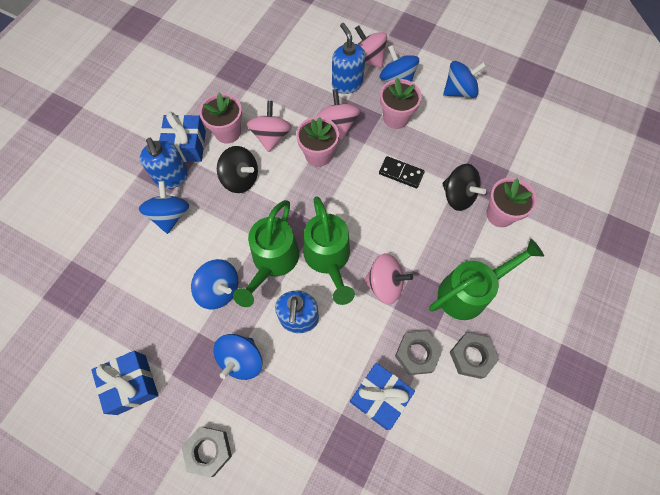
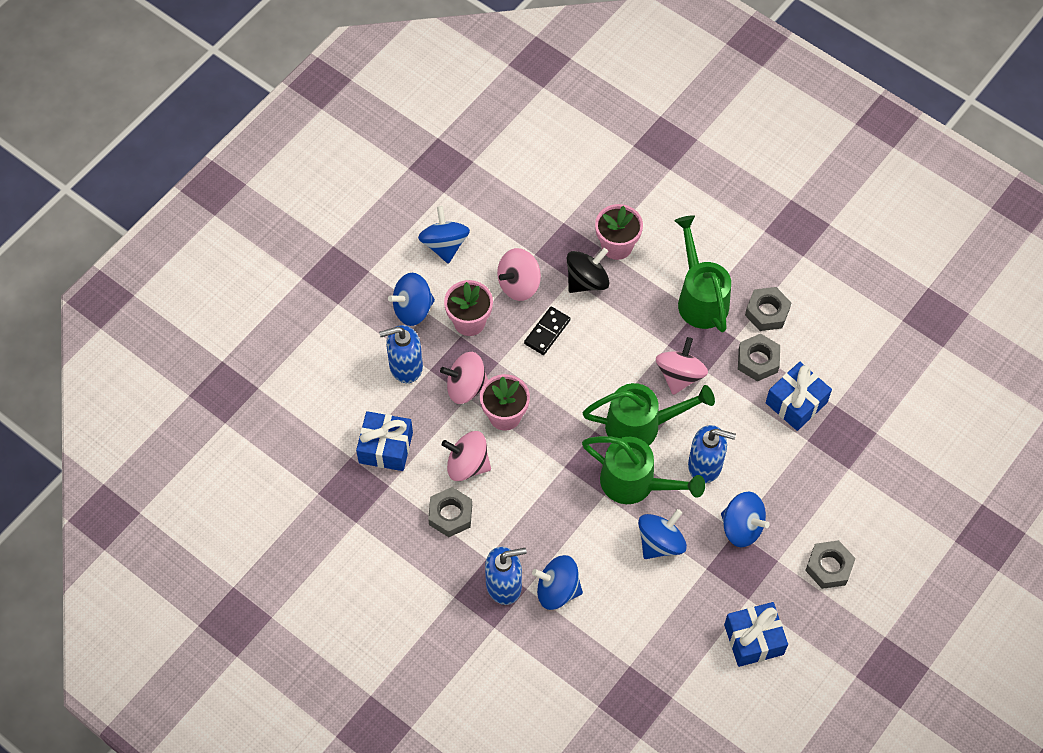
camera: 80 degrees left, 5 degrees down
blue gift [159,112,206,162] -> blue gift moved to [356,411,413,471]
pink flower pot [199,93,242,144] -> grey nut [428,487,472,537]
black spinning top [217,146,258,193] -> none
pink spinning top [355,25,387,68] -> pink spinning top moved to [497,248,541,301]

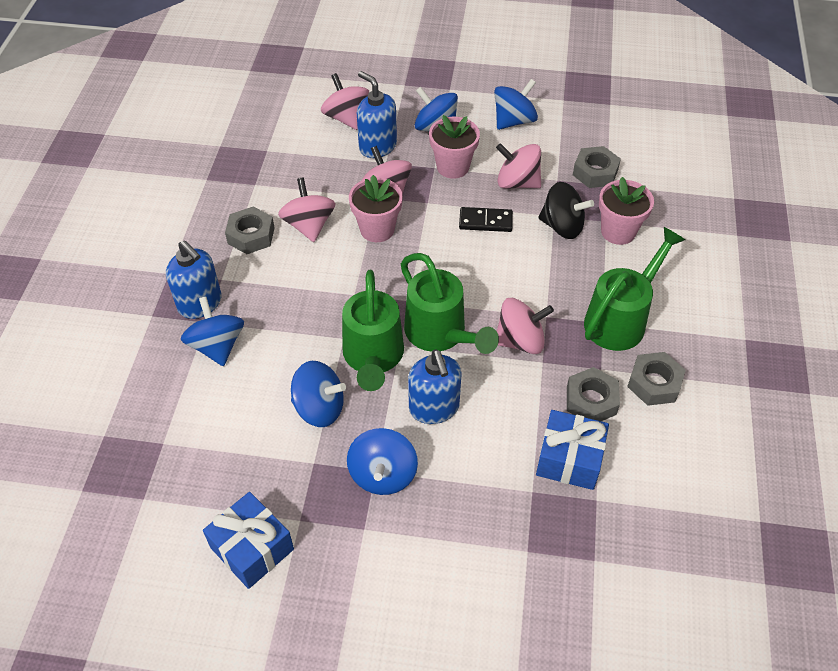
camera: 60 degrees right, 10 degrees down
blue gift [356,411,413,471] -> none
grey nut [805,540,856,589] -> grey nut moved to [573,146,621,188]
none -> pink spinning top [321,73,369,130]

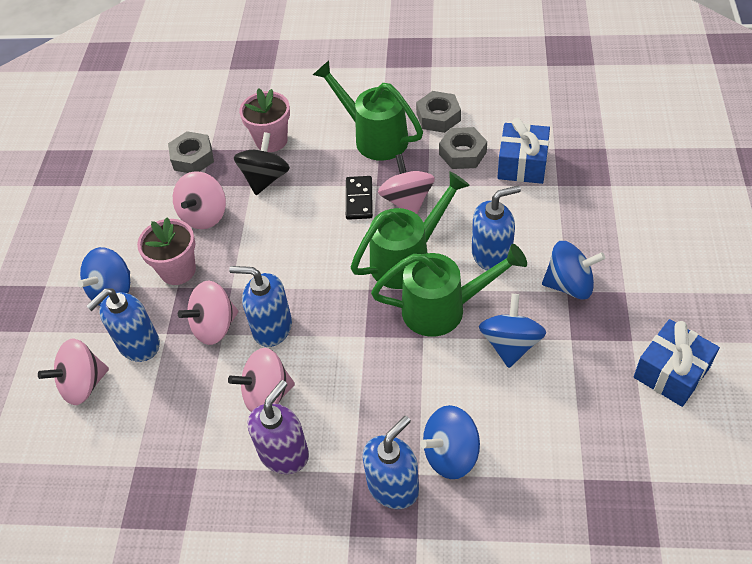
camera: 90 degrees left, 0 degrees up
grey nut [225,207,275,254] -> purple soap dispenser [248,380,309,474]
pink flower pot [349,175,403,242] -> blue soap dispenser [229,266,292,347]
black domino [459,207,513,232] -> black domino moved to [346,176,373,220]
blue spinning top [494,79,538,130] -> none

